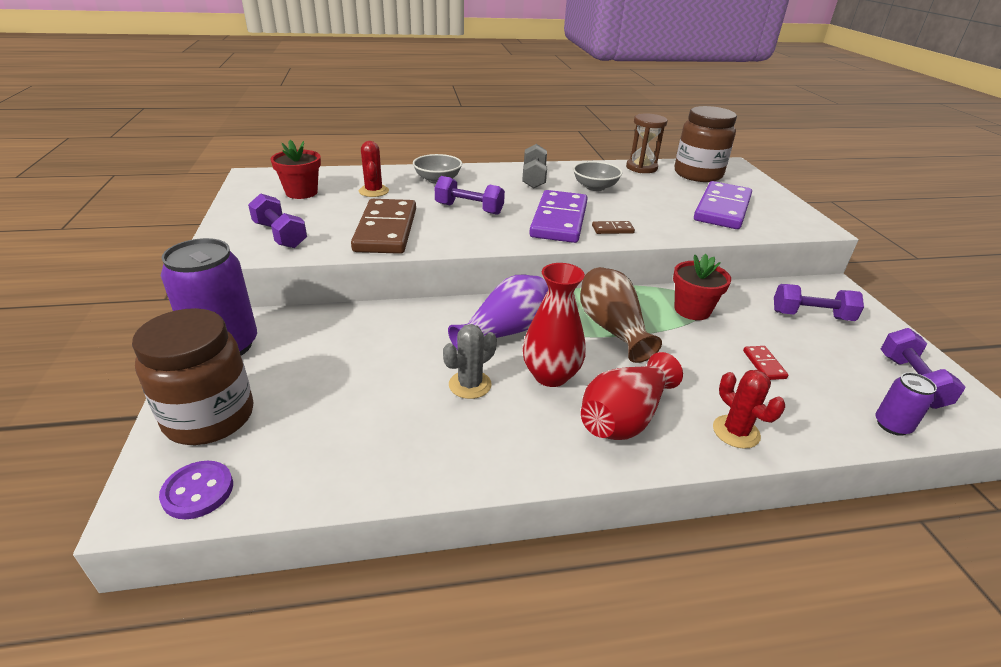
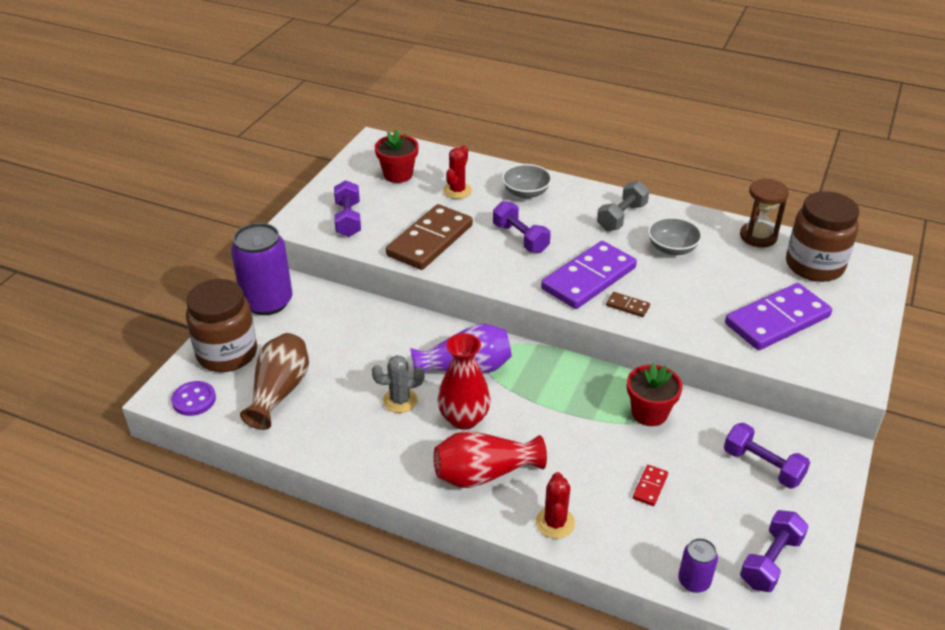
camera: 35 degrees right, 5 degrees up
brown vase [580,267,662,363] -> brown vase moved to [240,333,309,430]

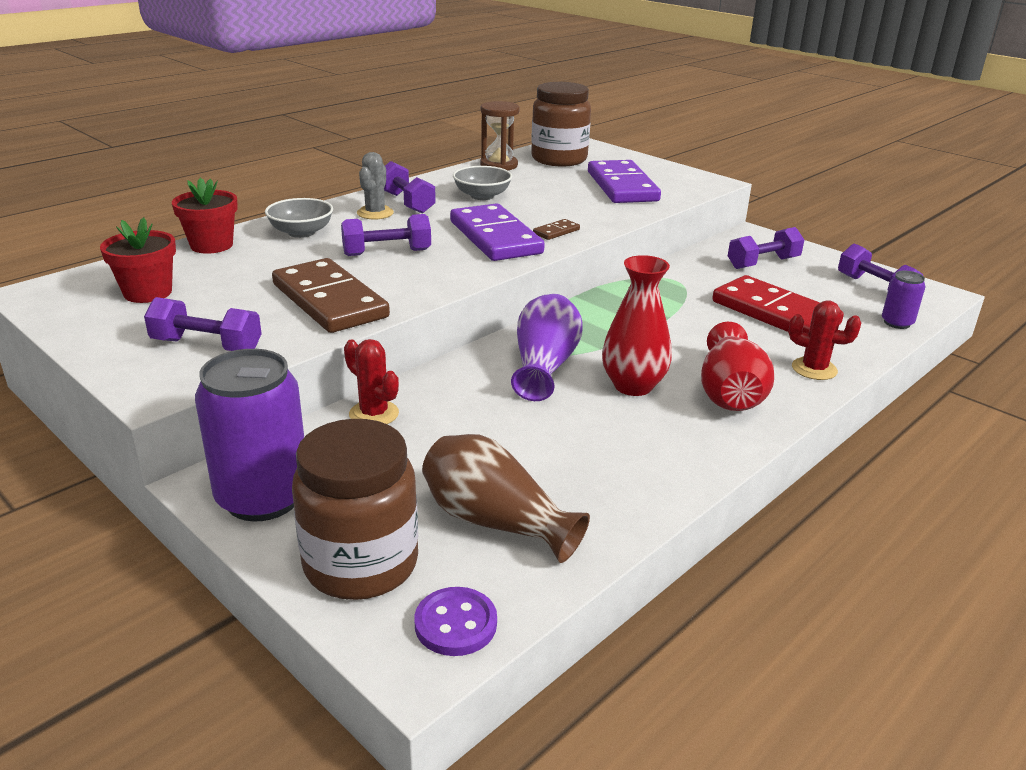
camera: 70 degrees left, 10 degrees down
grey cactus [372,355,425,413] -> grey cactus moved to [357,152,394,220]
red cactus [443,145,472,199] -> red cactus moved to [344,339,399,424]
grey dumbbell [597,181,649,231] -> purple dumbbell [384,161,436,214]
red flower pot [627,363,683,426] -> red flower pot moved to [172,178,238,254]
red domino [633,465,668,506] -> red domino [712,275,844,334], size x2.45

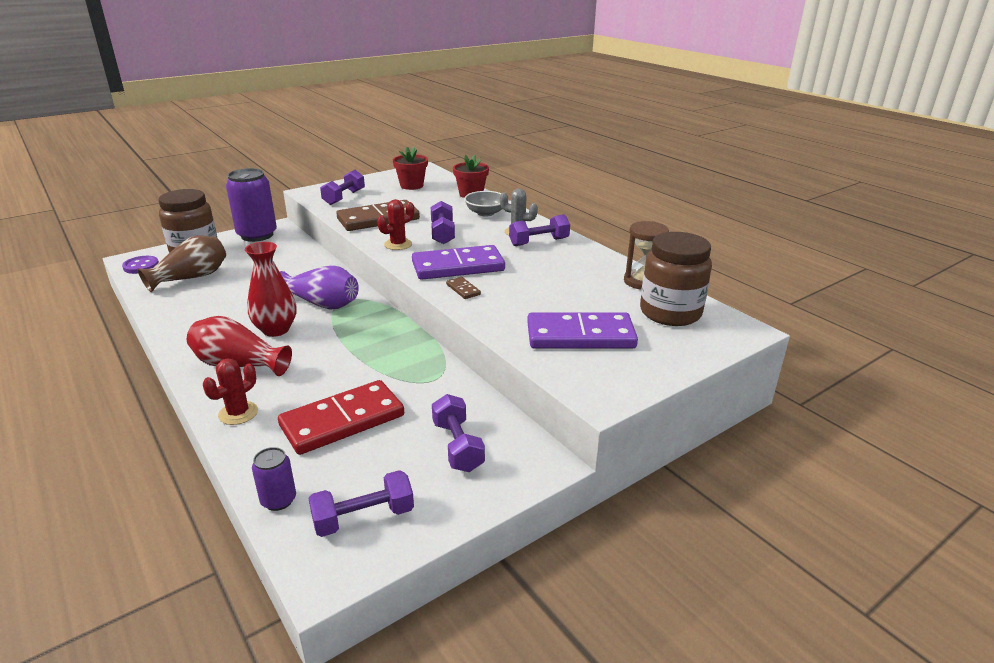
camera: 100 degrees right, 0 degrees up
red cactus [344,339,399,424] -> red cactus moved to [377,199,414,250]
grey bowl [453,166,512,200] -> none

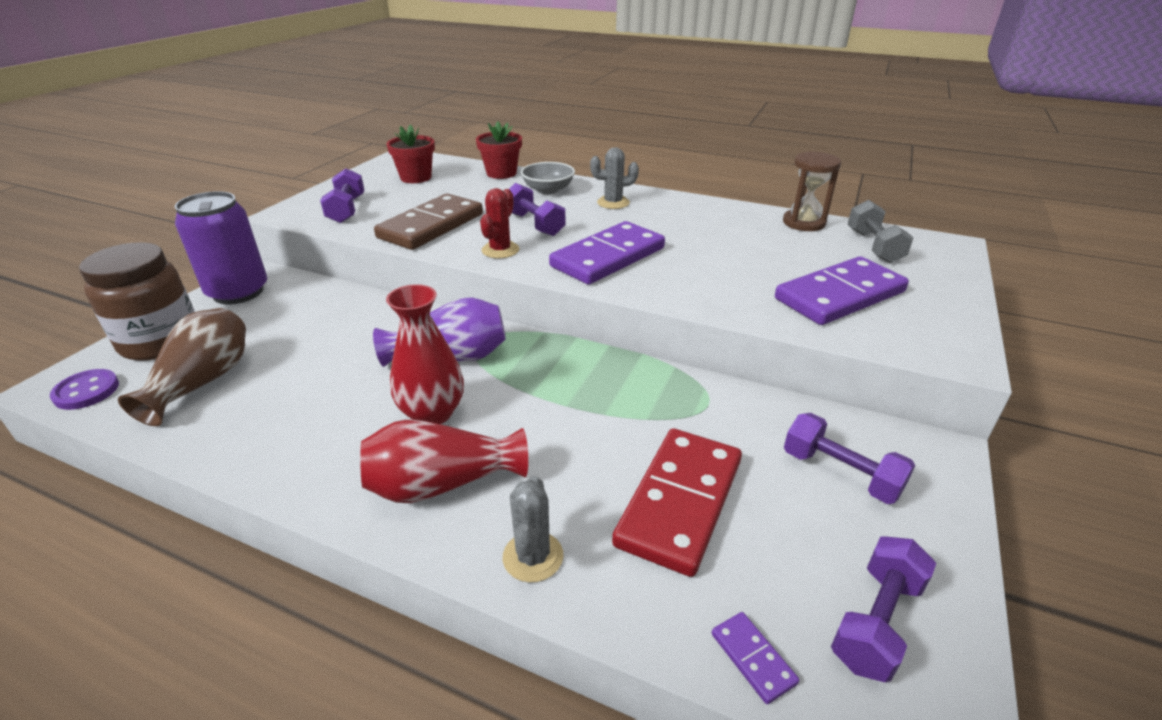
camera: 30 degrees left, 5 degrees up
red cactus [203,359,258,425] -> grey cactus [503,476,563,582]
purple can [252,447,296,511] -> purple domino [712,612,799,704]
brown domino [446,277,481,299] -> none
purple dumbbell [509,214,570,246] -> none
brown jar [640,232,712,326] -> grey dumbbell [848,200,913,264]

